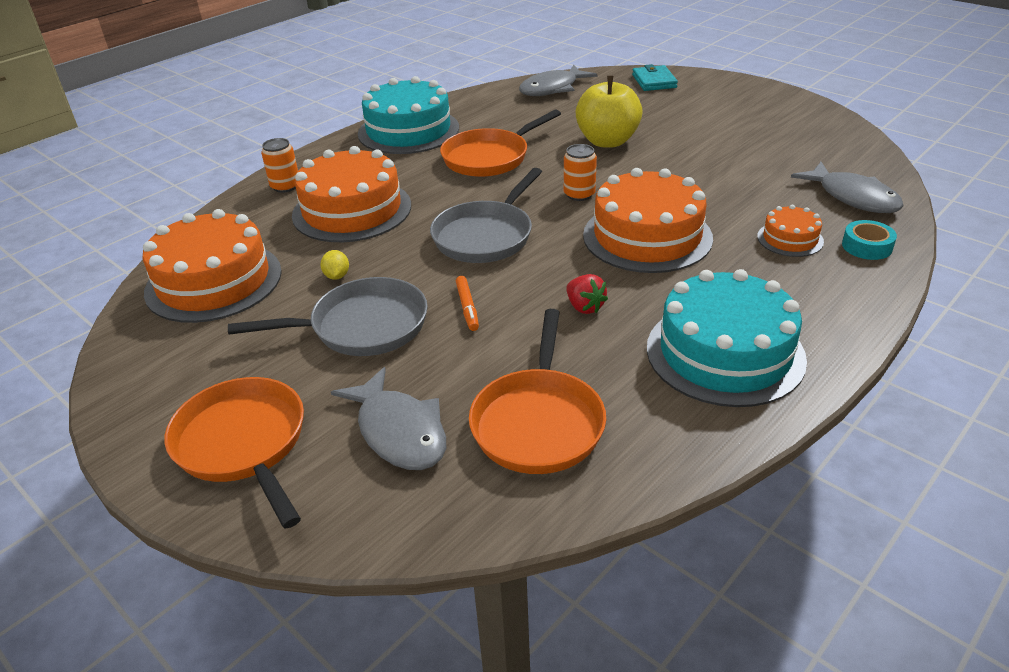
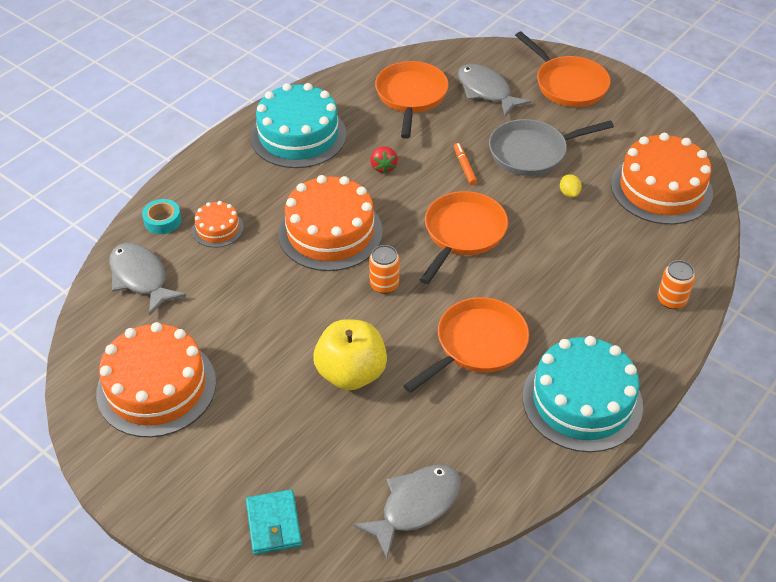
camera: 175 degrees right, 10 degrees up
orange cake [292,146,411,242] -> orange cake moved to [96,322,216,437]
grey pan [430,168,542,263] -> orange pan [420,191,508,284]
red strawberry [566,274,608,314] -> red strawberry turned 150 degrees counterclockwise [370,146,398,174]

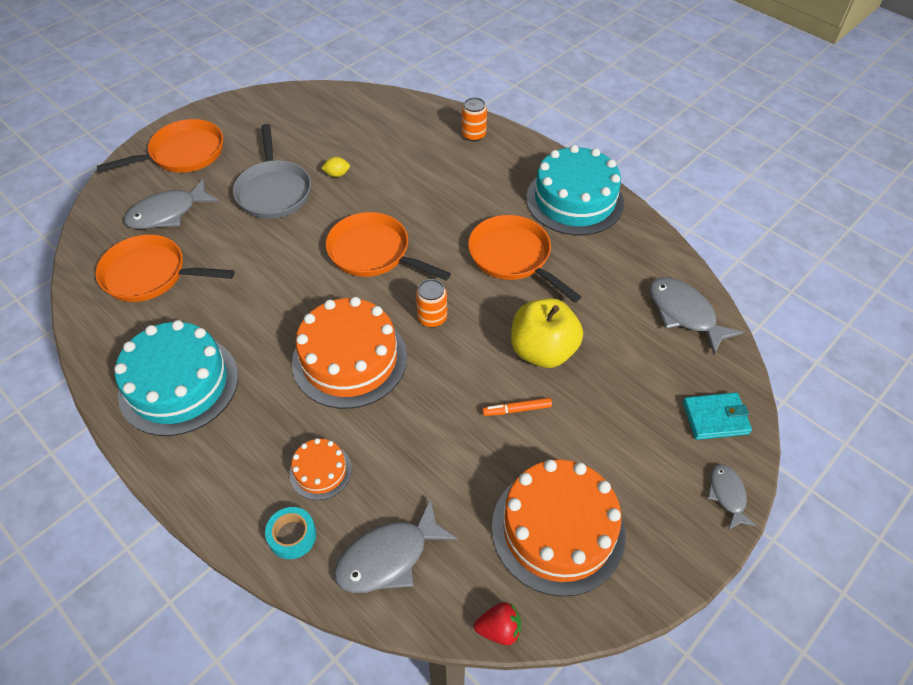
camera: 85 degrees left, 5 degrees up
red strawberry [370,146,398,174] -> red strawberry moved to [474,602,521,645]
orange marker [454,143,477,185] -> orange marker moved to [482,398,552,416]
orange cake [611,133,713,225] -> none
none -> grey fish [708,464,757,530]

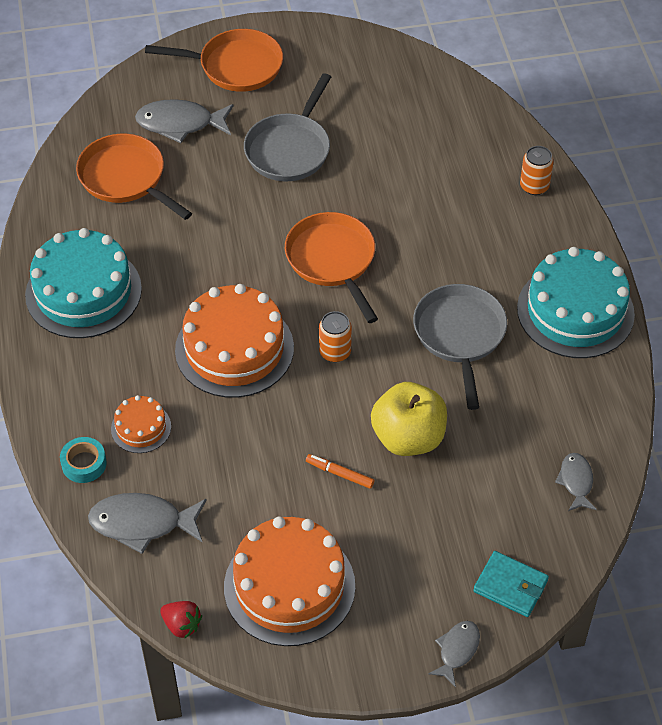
camera: 35 degrees right, 0 degrees up
yellow lemon [321,157,350,177] -> none
orange pan [468,215,581,303] -> grey pan [413,284,507,410]
grey fish [649,277,743,354] -> grey fish [555,453,597,511], size x0.58

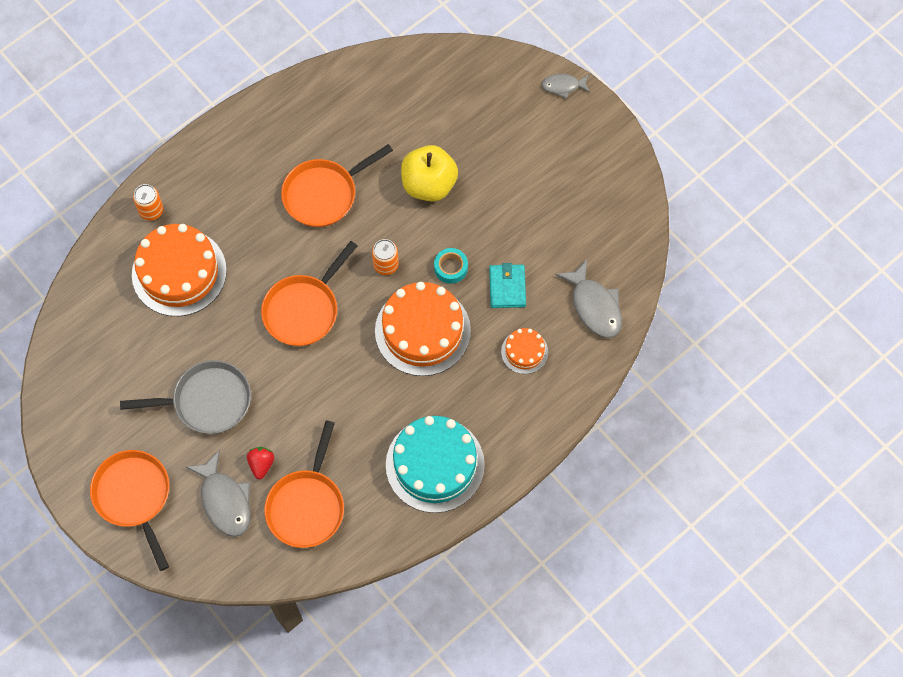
camera: 120 degrees left, 15 degrees up
turquoise tape [60,437,107,483] -> turquoise tape moved to [434,248,468,284]
red strawberry [160,601,202,639] -> red strawberry moved to [247,447,274,479]
orange cake [224,516,355,646] -> orange cake moved to [132,224,227,316]
orange marker [306,454,374,489] -> none
grey pan [413,284,507,410] -> orange pan [281,144,393,227]
turquoise wallet [473,551,549,617] -> turquoise wallet moved to [489,263,526,308]
turquoise cake [517,247,635,358] -> none
grey fish [555,453,597,511] -> none

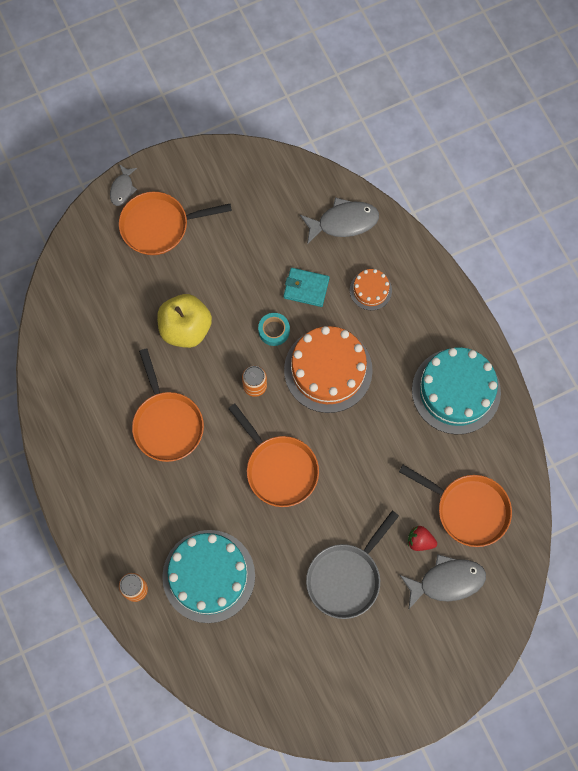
camera: 75 degrees left, 5 degrees up
orange pan [90,450,170,571] -> orange pan moved to [119,192,232,255]
grey pan [120,360,251,434] -> grey pan turned 150 degrees counterclockwise [306,511,399,619]
orange cake [132,224,227,316] -> turquoise cake [162,530,255,623]

